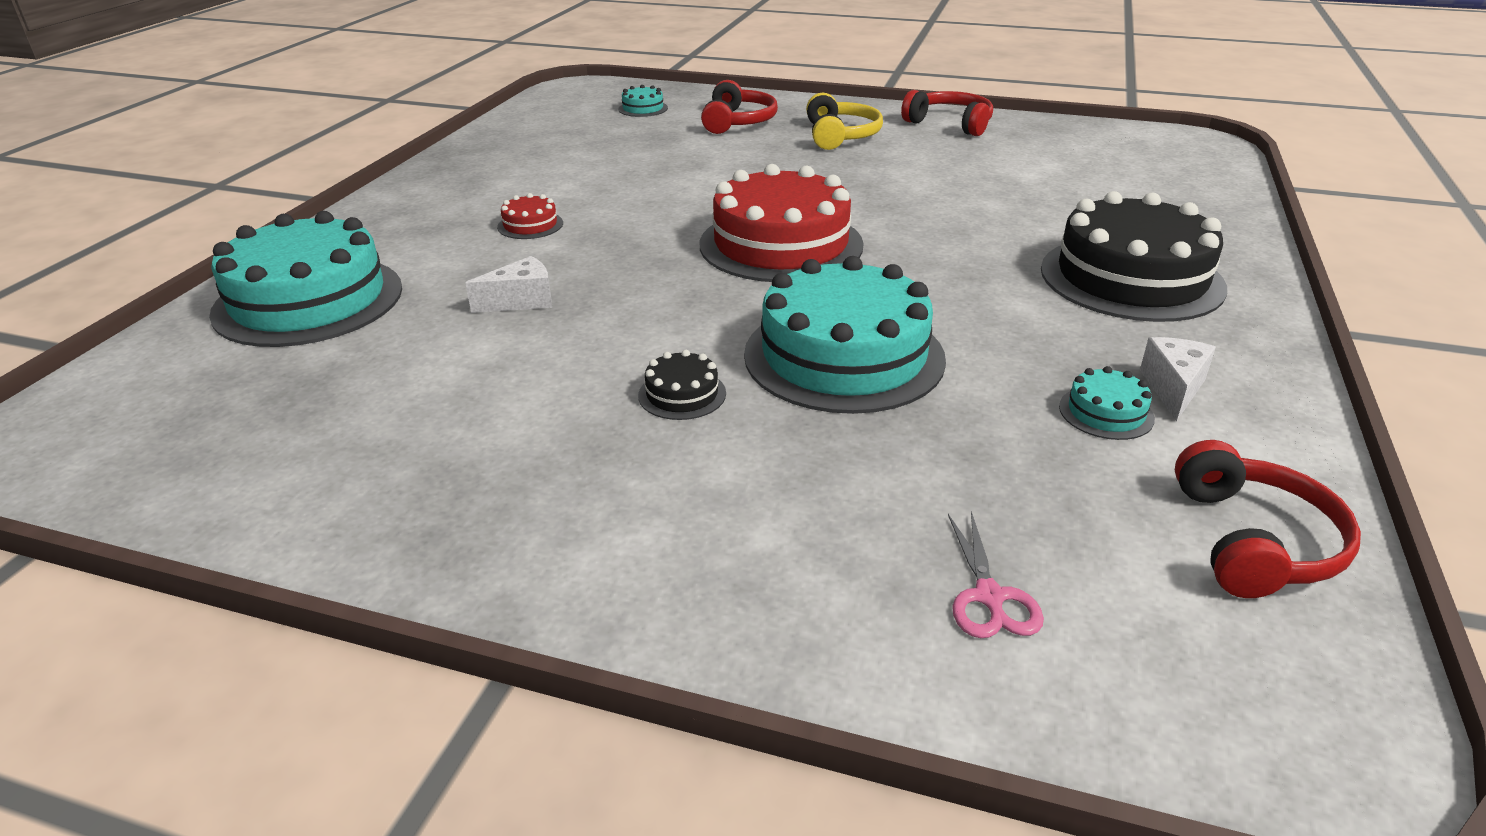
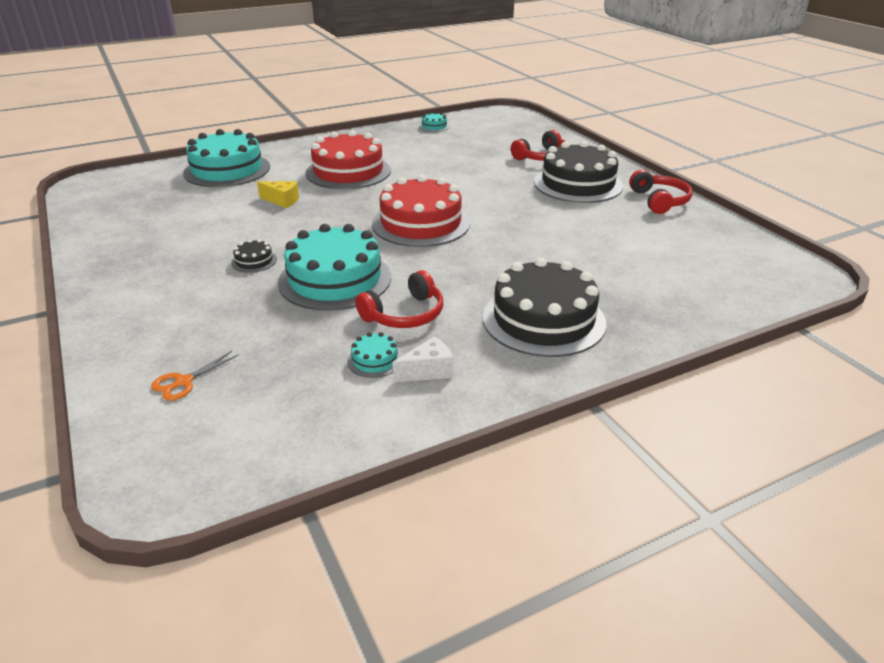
camera: 45 degrees right, 0 degrees up
white cheese [465,256,552,313] -> yellow cheese [257,181,299,208]
red cake [497,193,563,239] -> red cake [306,130,391,189], size x2.41
turquoise cake [618,85,668,117] -> turquoise cake moved to [419,112,450,132]
yellow headphones [806,93,883,150] -> black cake [534,141,623,203]
pink scissors [948,511,1044,638] -> orange scissors [151,351,239,401]
red headphones [1175,440,1361,598] -> red headphones moved to [355,270,443,328]

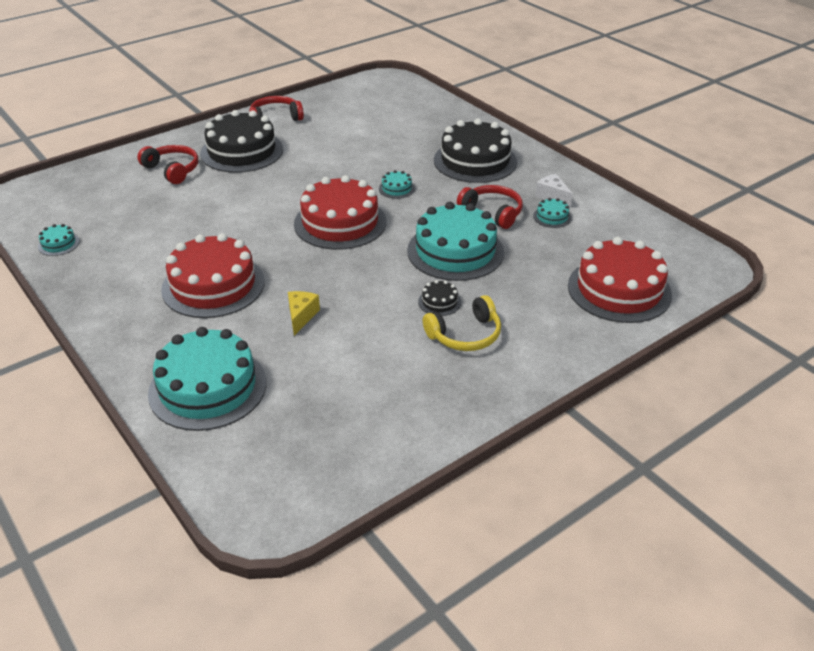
camera: 100 degrees left, 5 degrees up
orange scissors [151,351,239,401] -> red cake [568,237,672,323]
none -> turquoise cake [379,170,415,199]
none -> yellow headphones [423,295,501,351]

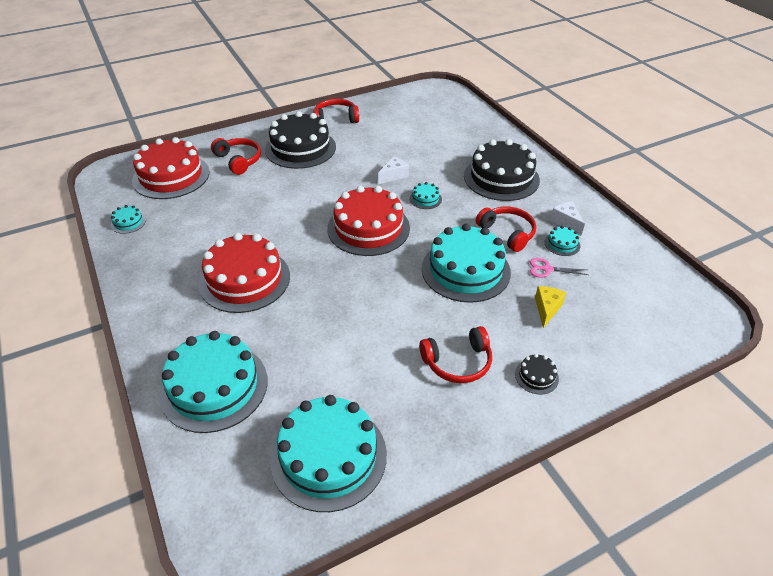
camera: 10 degrees right, 5 degrees up
yellow cheese [288,291,320,336] -> yellow cheese moved to [535,286,566,328]
black cake [418,280,461,316] -> black cake moved to [515,354,559,395]
yellow headphones [423,295,501,351] -> red headphones [419,326,492,383]
red cake [568,237,672,323] -> red cake moved to [132,137,209,199]
none -> turquoise cake [270,395,387,512]
none -> white cheese [378,156,409,184]
none -> pink scissors [530,258,588,278]

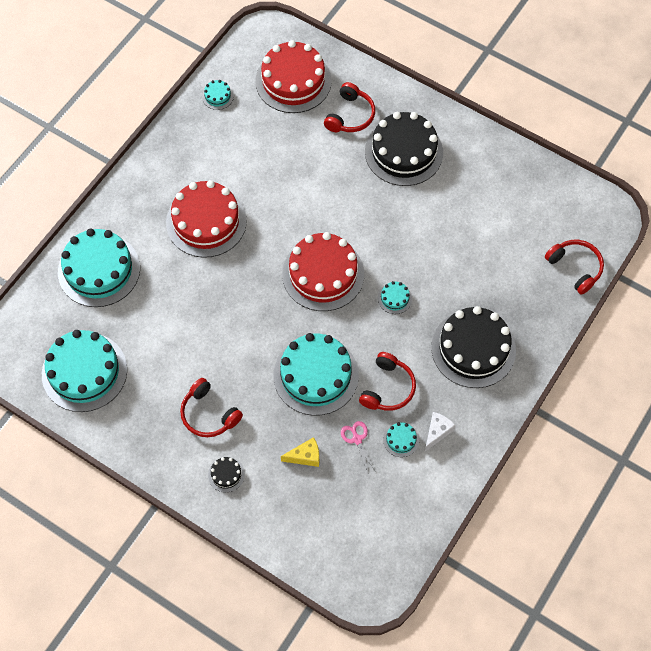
camera: 60 degrees right, 20 degrees up
red headphones [313,99,359,123] -> red headphones moved to [545,240,604,295]
white cheese [378,156,409,184] -> none

